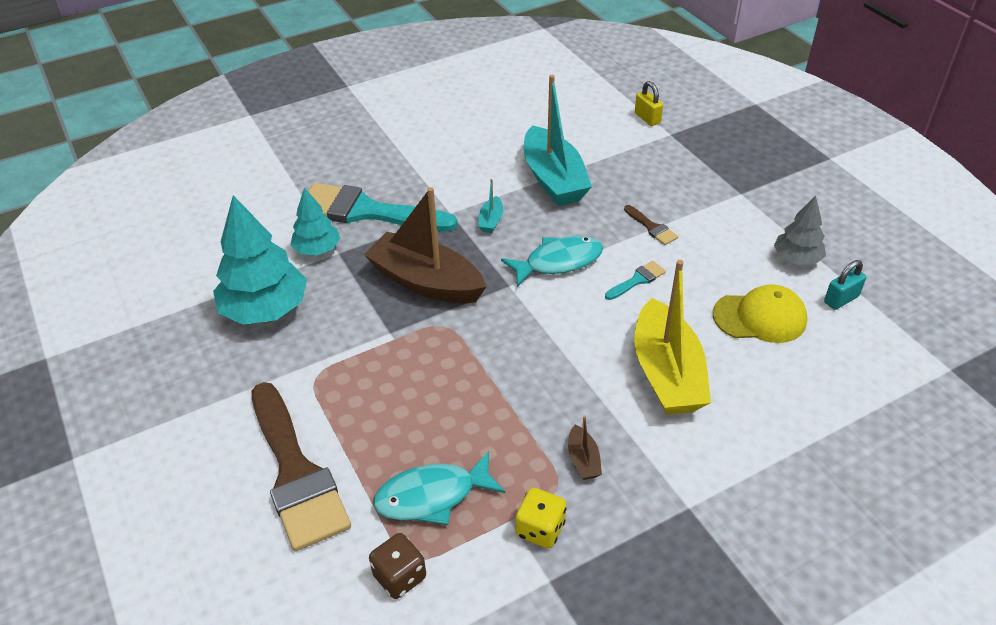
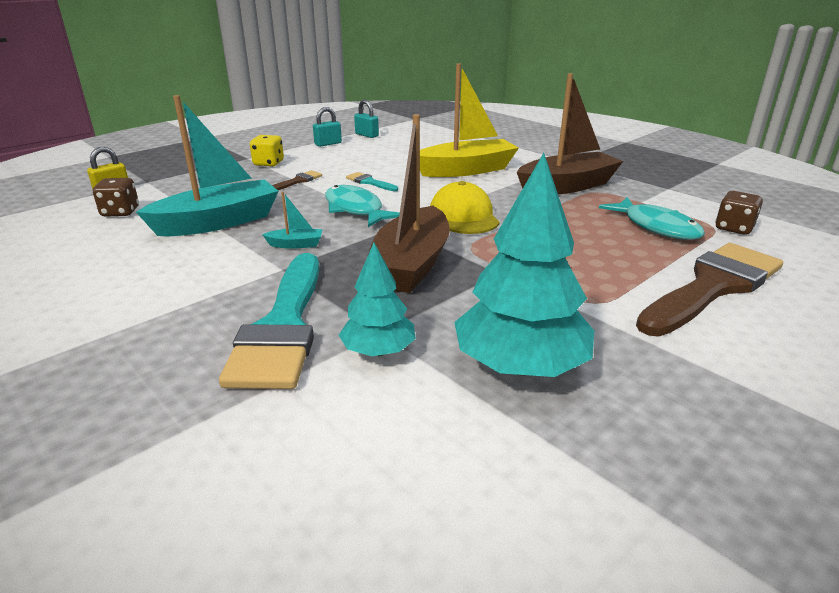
camera: 105 degrees left, 15 degrees down
yellow dice [516,488,566,548] -> yellow dice moved to [250,135,284,167]
brown boat [568,415,602,480] -> brown boat [517,73,623,194], size x2.41
yellow cap [713,284,807,343] -> yellow cap moved to [430,181,500,234]
grey tree [774,196,826,265] -> turquoise padlock [313,107,342,147]
none -> brown dice [93,178,139,217]

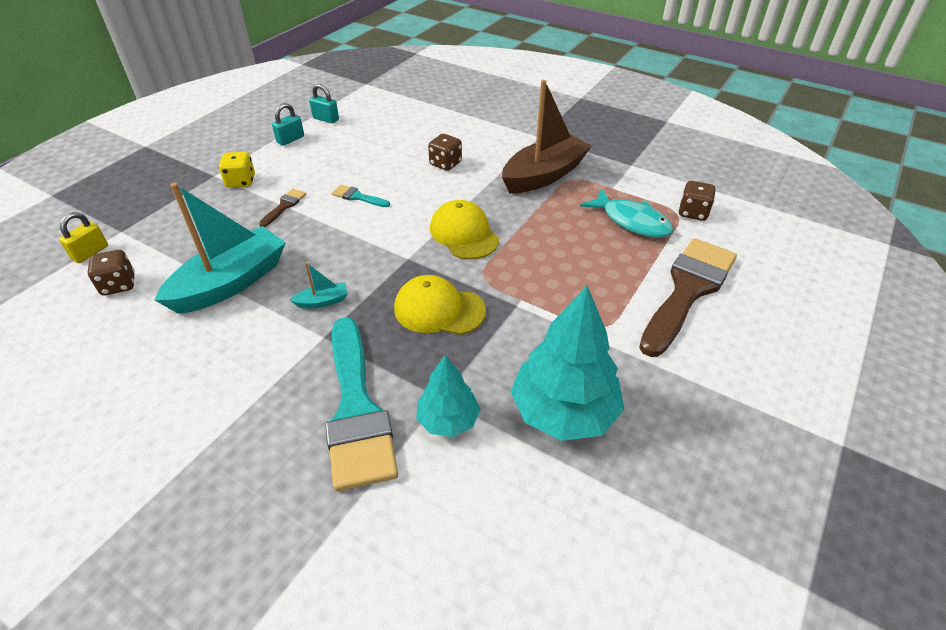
camera: 15 degrees left, 15 degrees up
turquoise fish [325,185,400,227] -> none
brown boat [367,114,450,293] -> yellow cap [394,275,486,335]
yellow boat [420,64,519,177] -> brown dice [428,134,462,171]

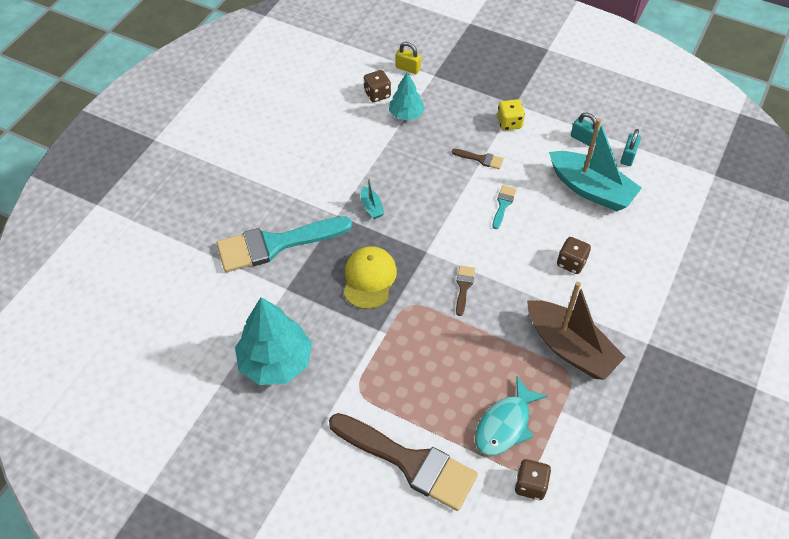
camera: 85 degrees right, 10 degrees up
turquoise boat [155,183,286,314] -> turquoise boat moved to [549,118,642,211]
turquoise tree [416,355,481,437] -> turquoise tree moved to [389,72,425,121]
yellow cap [430,200,499,259] -> brown brush [456,266,475,316]

